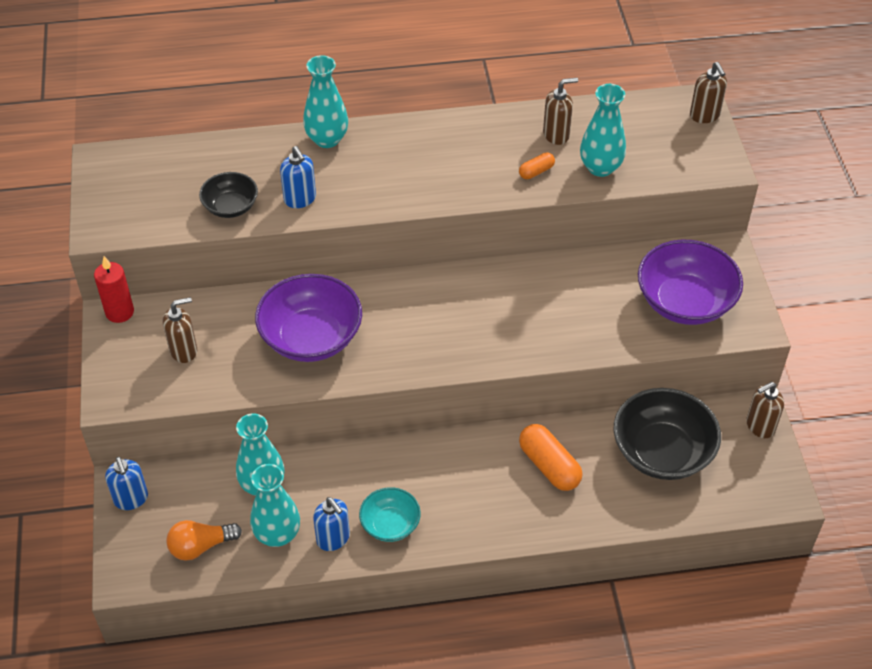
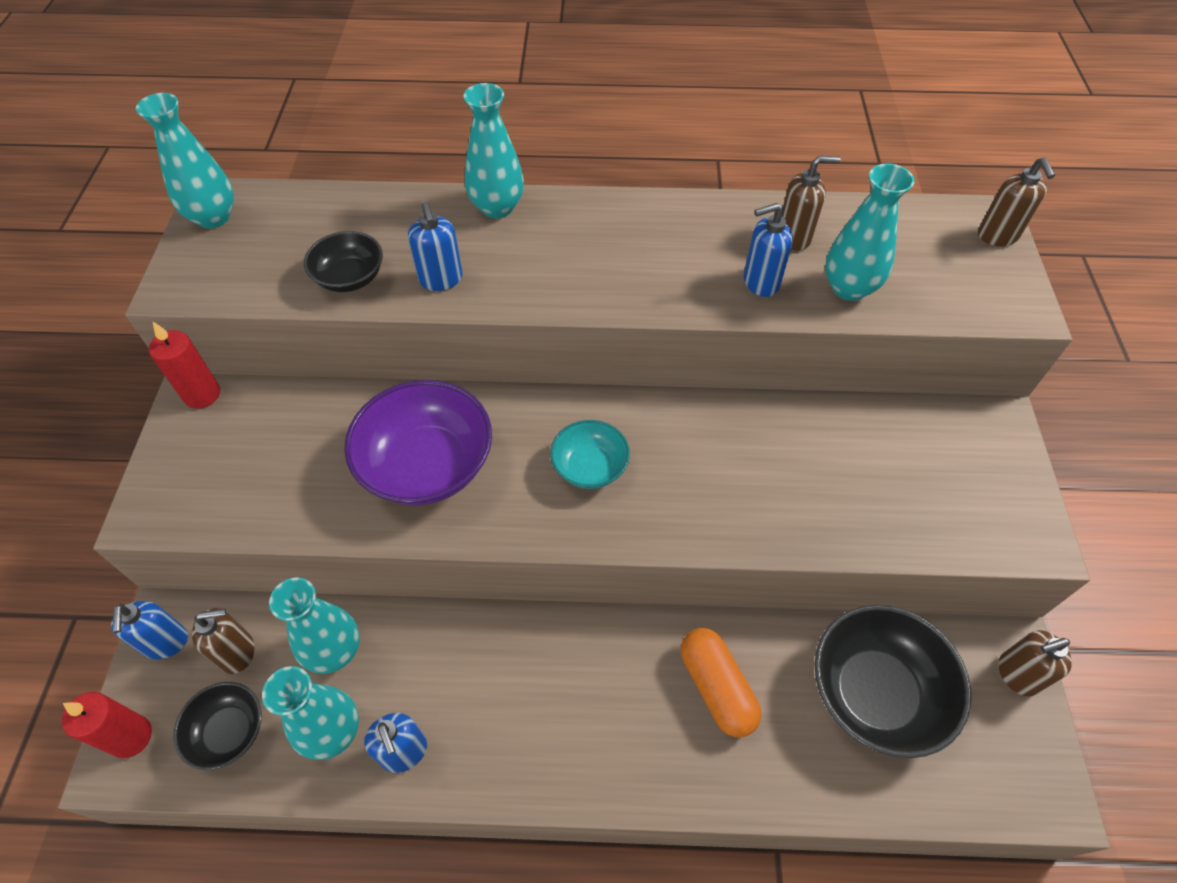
camera: 10 degrees right, 5 degrees up
brown soap dispenser [163,297,197,363] -> brown soap dispenser moved to [192,608,254,674]
orange light bulb [166,520,242,561] -> black bowl [173,682,262,770]
turquoise bowl [359,487,421,542] -> turquoise bowl moved to [550,420,630,489]
orange capsule [519,152,555,179] -> blue soap dispenser [743,203,793,297]
purple bowl [638,240,743,325] -> none
none -> red candle [62,692,152,758]
none -> turquoise vase [136,93,234,228]

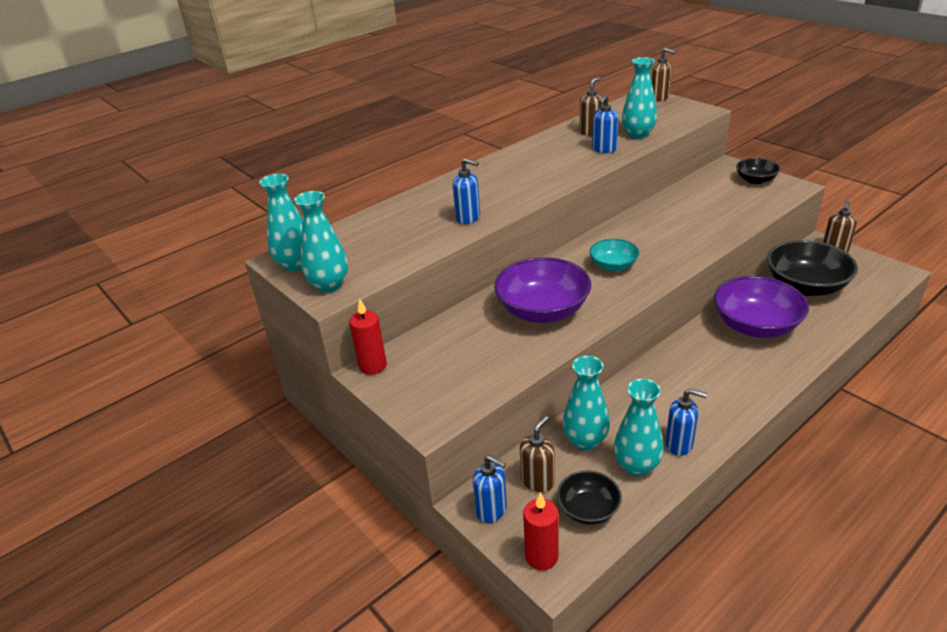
camera: 40 degrees left, 20 degrees down
black bowl [304,231,383,292] -> black bowl moved to [736,158,781,184]
turquoise vase [464,83,524,218] -> turquoise vase moved to [294,191,348,293]
orange capsule [681,628,761,737] -> purple bowl [714,276,809,338]

